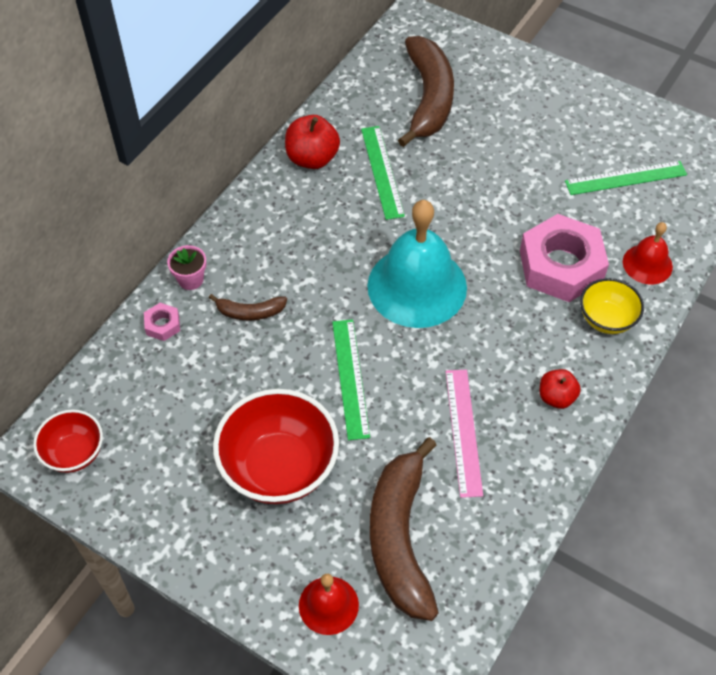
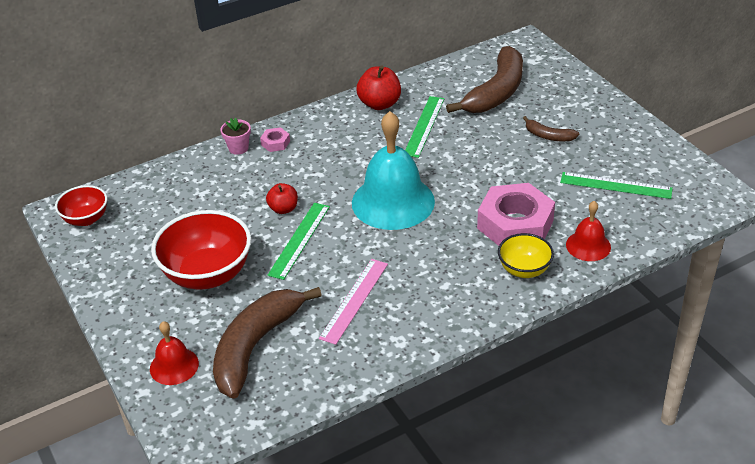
camera: 30 degrees right, 15 degrees down
pink nut [144,303,180,341] -> pink nut moved to [260,127,290,152]
brown banana [209,294,287,320] -> brown banana moved to [523,116,579,141]
red apple [540,369,581,409] -> red apple moved to [266,183,298,214]

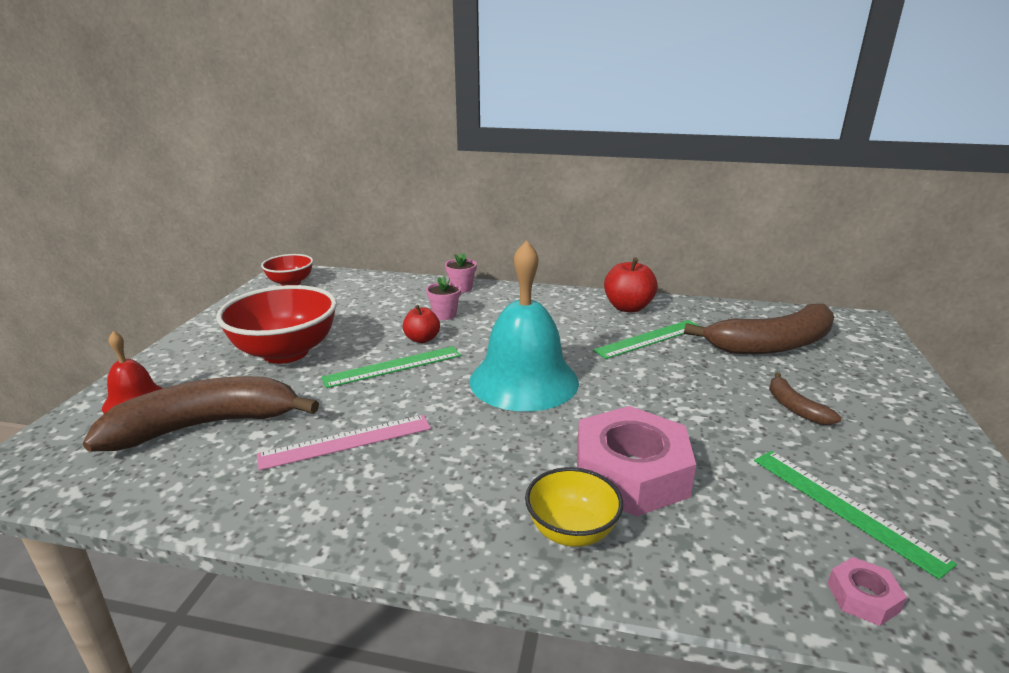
camera: 40 degrees right, 15 degrees down
pink nut [260,127,290,152] -> pink nut moved to [827,557,907,626]
red bell [566,201,611,261] -> none
none -> pink flower pot [426,276,461,320]

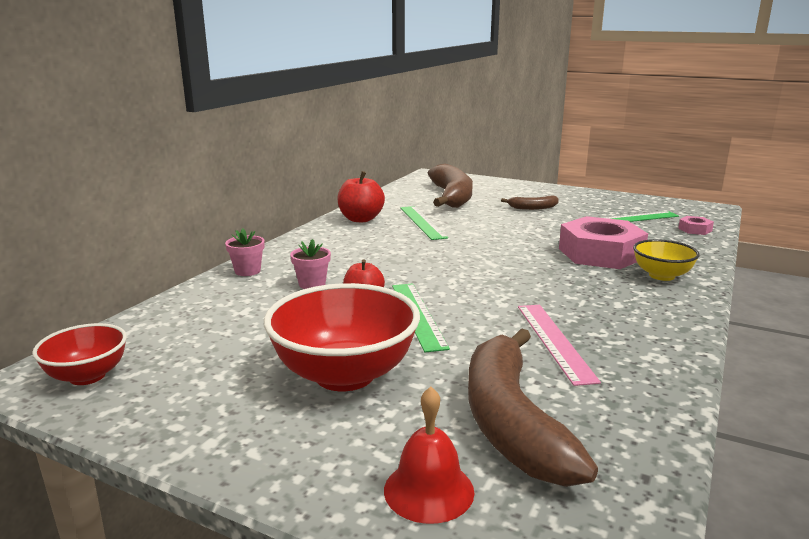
camera: 75 degrees left, 5 degrees down
turquoise bell [469,240,579,412] -> none

